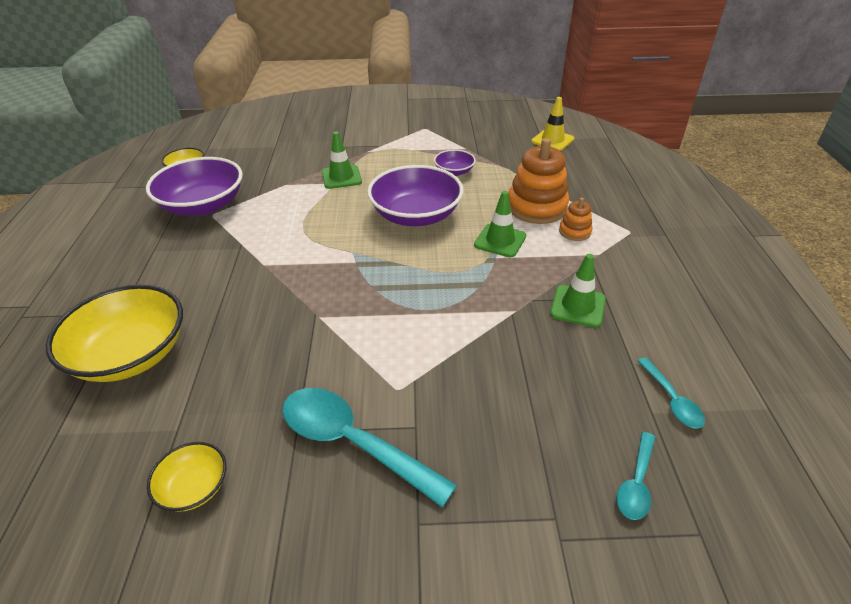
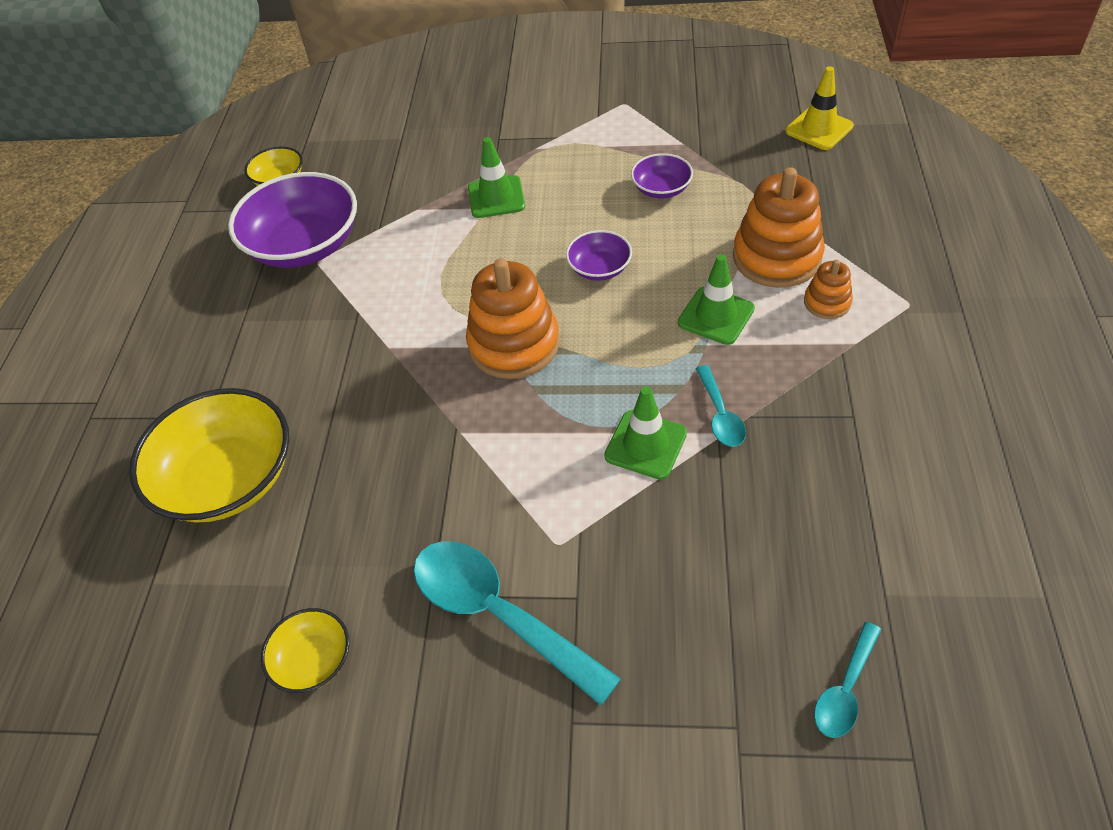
camera: 10 degrees right, 10 degrees up
purple bowl [367,165,463,226] -> purple bowl [566,230,632,281], size x0.49
green traffic cone [550,254,606,327] -> green traffic cone moved to [604,386,687,480]
turquoise spoon [637,357,705,429] -> turquoise spoon moved to [695,365,746,447]
none -> orange stacking toy [466,258,560,379]

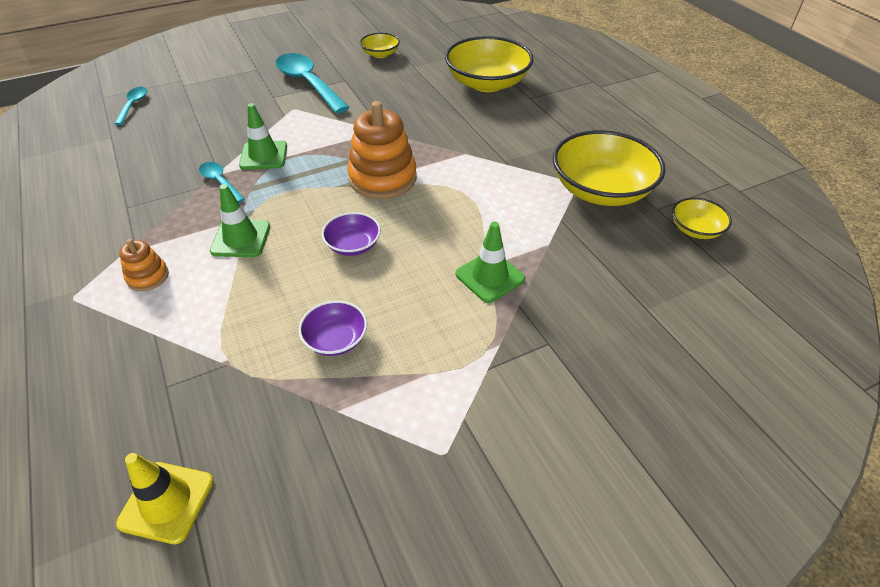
camera: 145 degrees right, 5 degrees down
purple bowl [228,172,357,268] -> yellow bowl [553,130,665,206]
turquoise spoon [414,541,621,705] -> turquoise spoon turned 135 degrees counterclockwise [275,53,350,113]
orange stacking toy [733,167,825,288] -> none

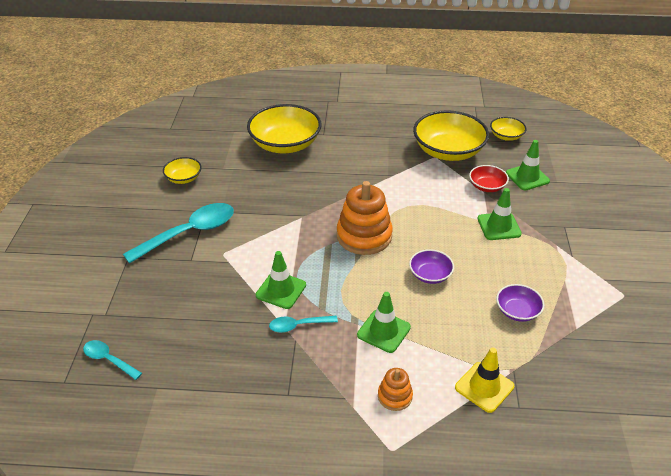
camera: 60 degrees left, 5 degrees down
yellow traffic cone [116,453,214,544] -> yellow traffic cone moved to [455,348,514,413]
turquoise spoon [275,53,350,113] -> turquoise spoon turned 150 degrees clockwise [123,203,234,264]
none -> red bowl [469,165,509,192]
none -> green traffic cone [506,140,550,190]

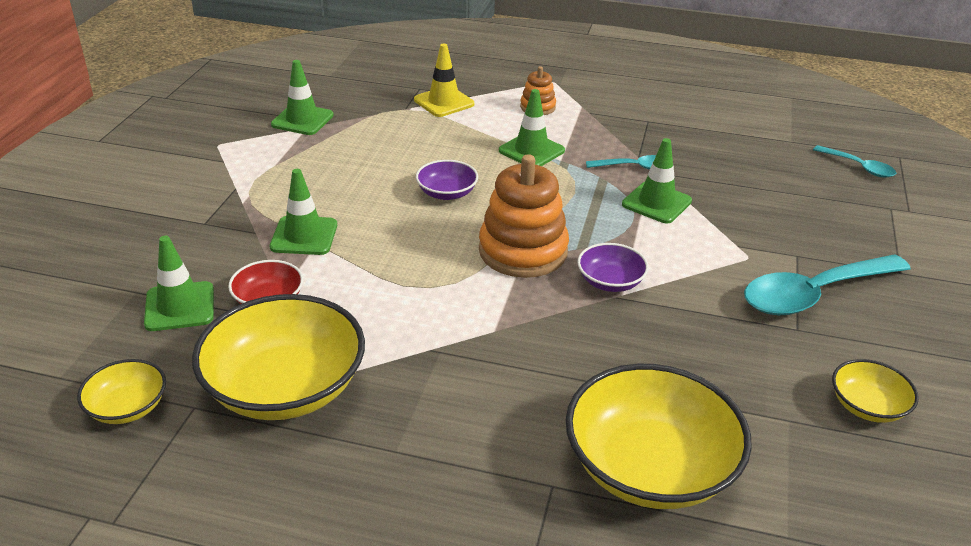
camera: 170 degrees left, 5 degrees down
purple bowl [496,284,544,322] -> purple bowl moved to [578,243,649,292]
none -> green traffic cone [271,60,334,135]

